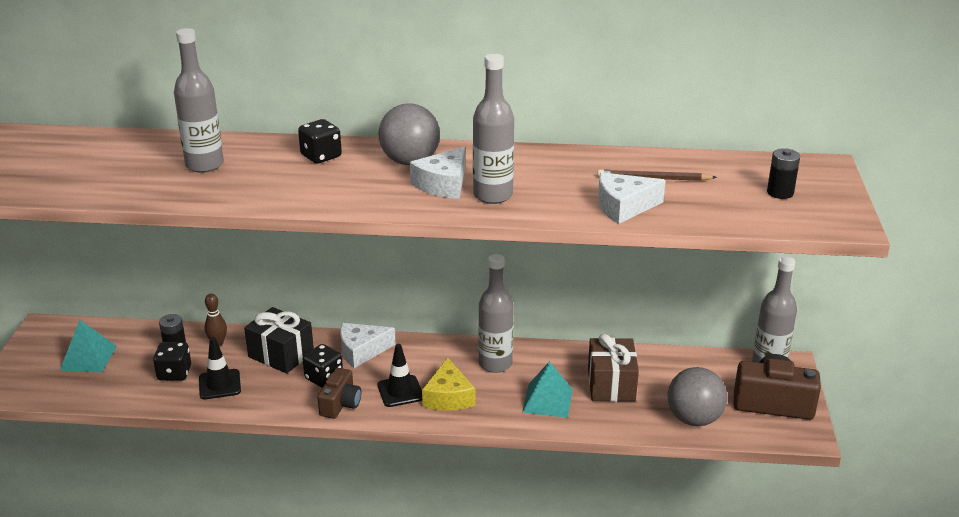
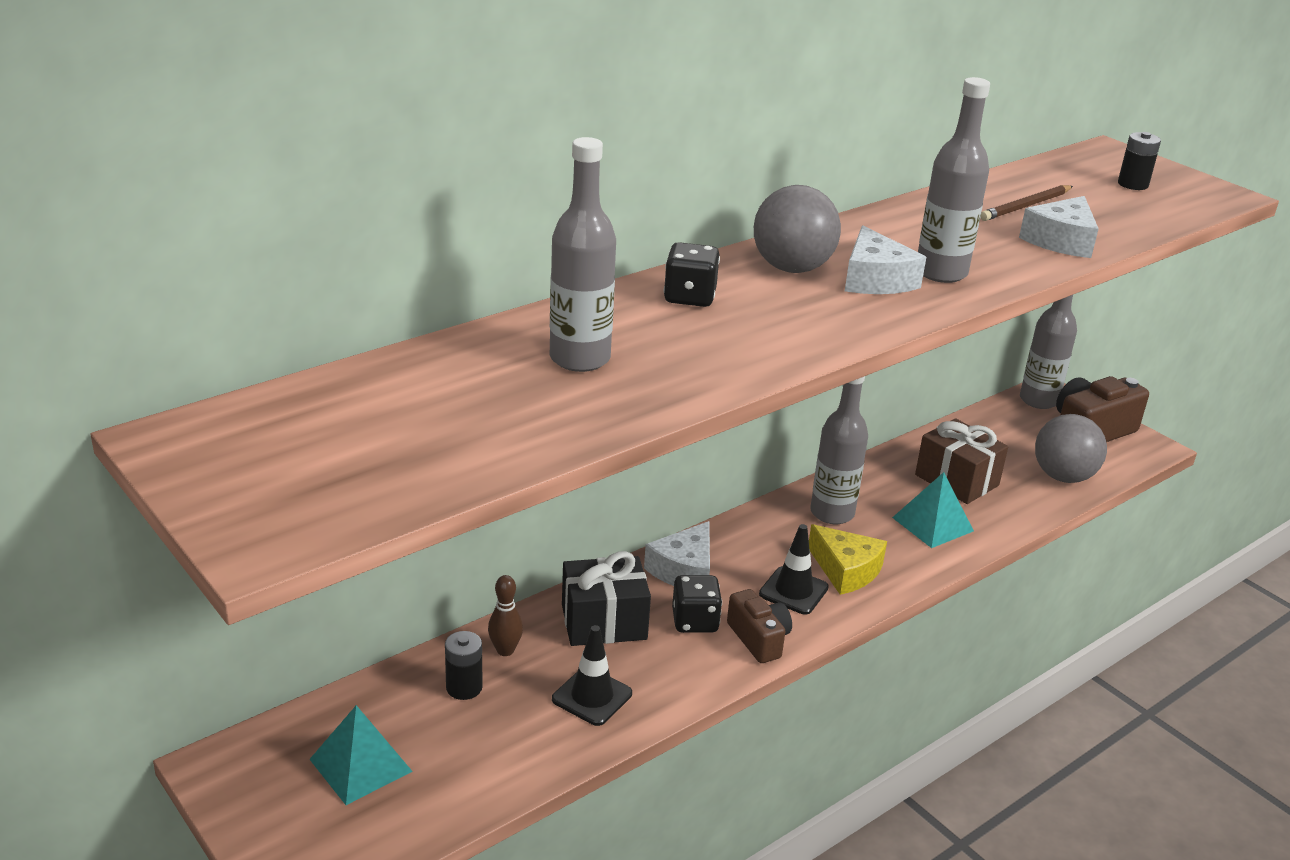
camera: 45 degrees left, 0 degrees up
black dice [153,342,191,381] -> none

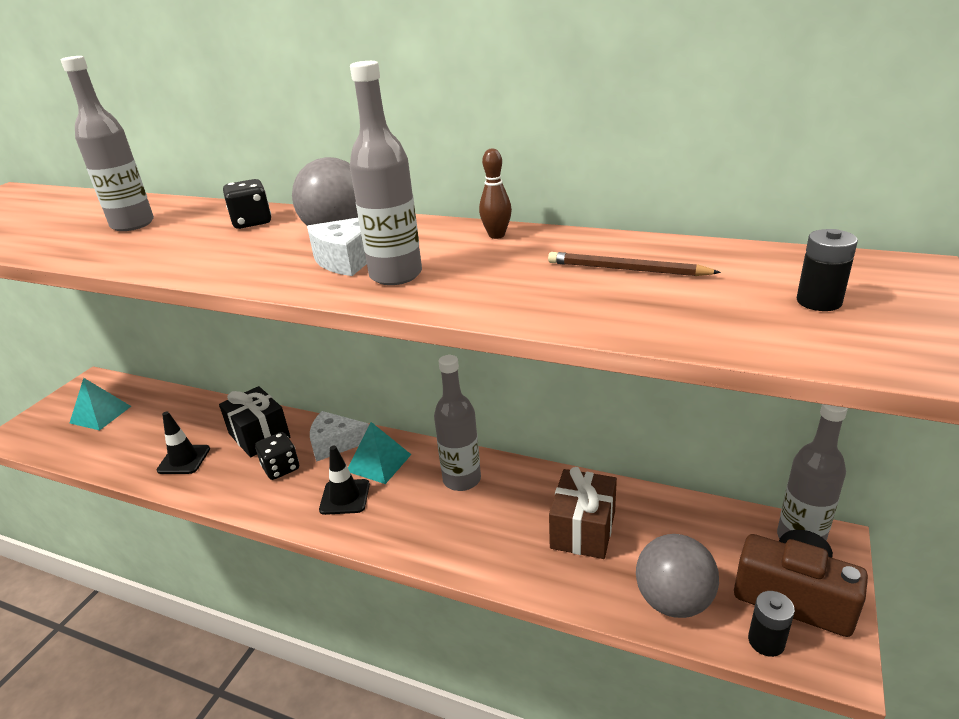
camera: 65 degrees right, 0 degrees up
black battery [445,631,483,700] -> black battery moved to [748,591,795,657]
brown bowling pin [488,575,523,656] -> brown bowling pin moved to [479,148,512,239]
brown camera [727,589,792,663] -> none
yellow cheese [809,524,887,595] -> none
turquoise pyramid [892,472,974,548] -> turquoise pyramid moved to [348,422,412,484]
white cheese [1019,196,1099,258] -> none

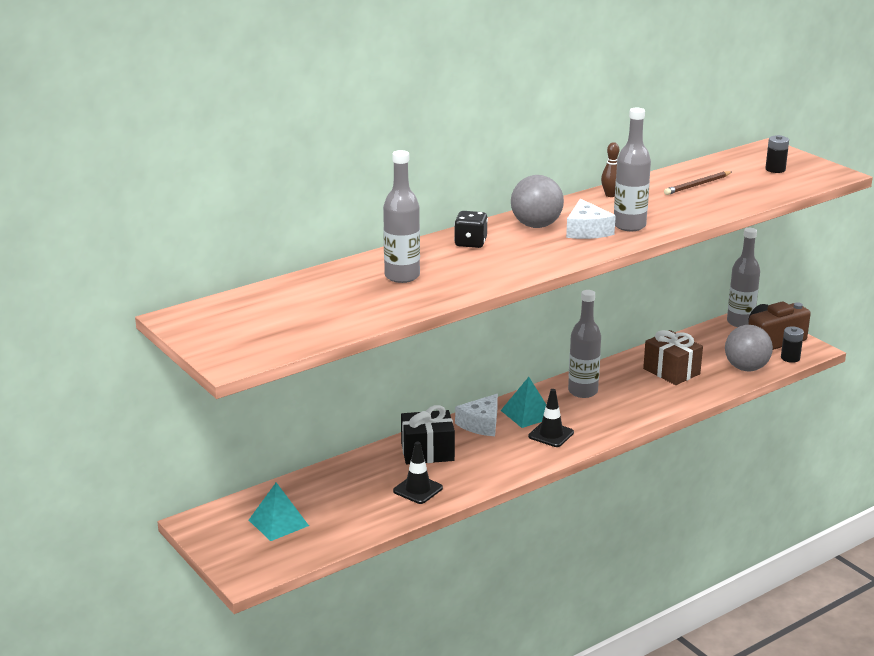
camera: 60 degrees left, 5 degrees down
black dice [255,432,299,480] -> none

